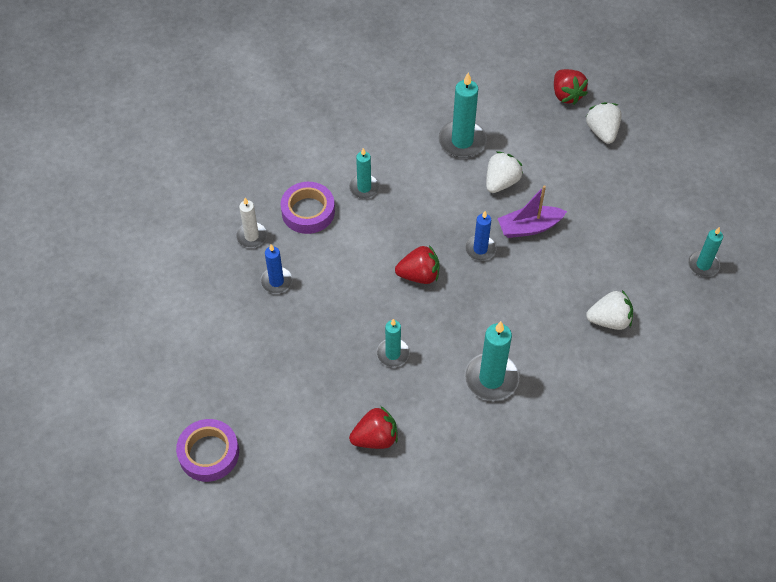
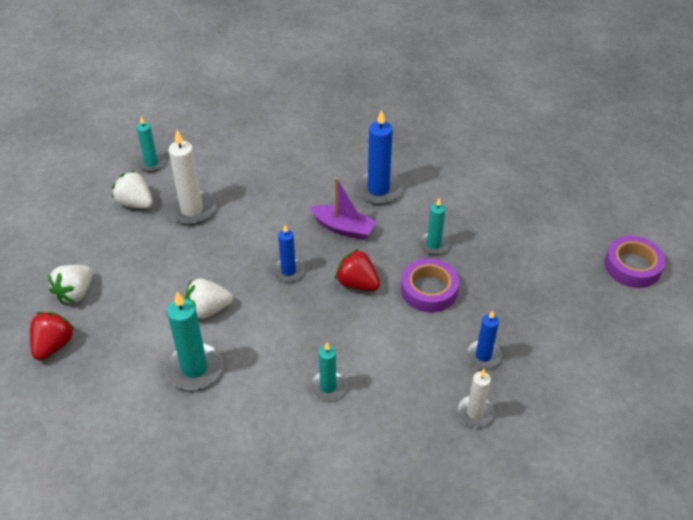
camera: 140 degrees left, 10 degrees down
purple tape [281,182,335,234] -> purple tape moved to [401,258,459,313]
red strawberry [349,406,398,449] -> none
turquoise candle [465,321,519,401] -> blue candle [355,110,403,205]
purple boat [498,185,567,238] -> purple boat moved to [310,177,377,240]
white strawberry [586,290,633,330] -> white strawberry moved to [112,171,153,209]
none -> white candle [166,130,216,225]

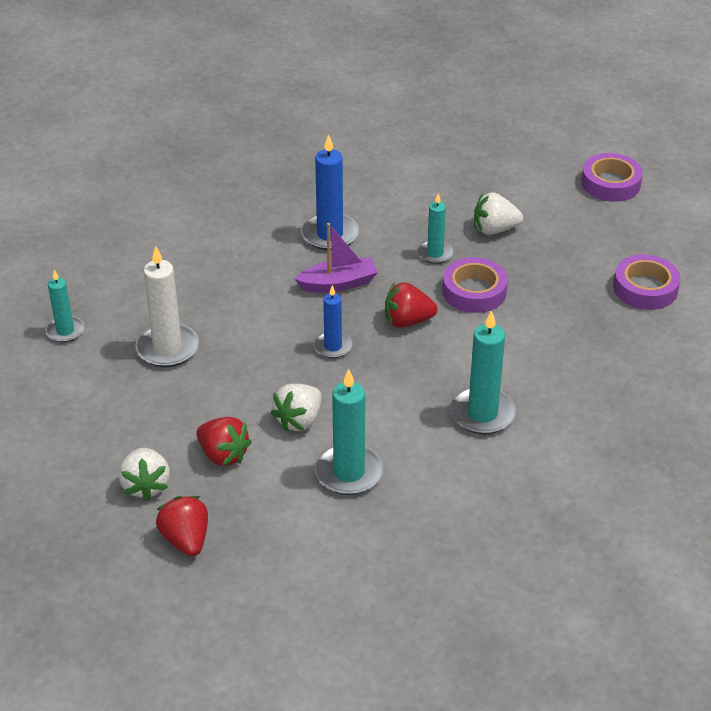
camera: 40 degrees left, 5 degrees down
white strawberry [112,171,153,209] -> white strawberry moved to [474,192,523,235]
turquoise candle [310,342,346,400] -> turquoise candle [450,310,516,434], size x1.62
white candle [457,369,494,427] -> none
blue candle [466,310,502,369] -> none
none -> red strawberry [196,417,252,466]
none -> purple tape [613,255,680,310]

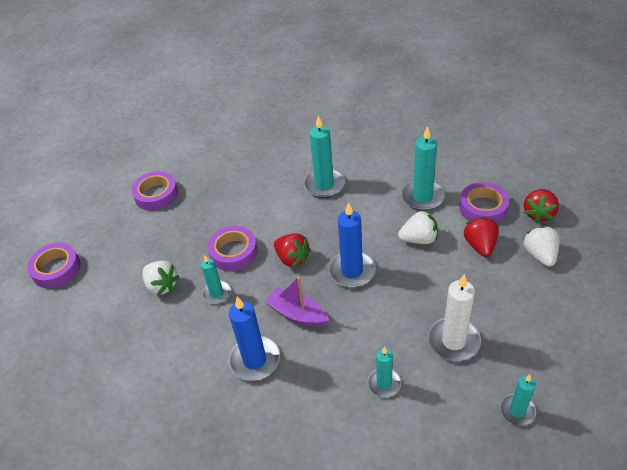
camera: 130 degrees left, 5 degrees up
white strawberry [118,448,170,501] -> white strawberry turned 45 degrees counterclockwise [522,226,560,267]
blue candle [314,285,352,358] -> blue candle [328,202,376,288], size x1.62
none -> turquoise candle [368,347,401,398]
none -> purple tape [459,182,509,223]

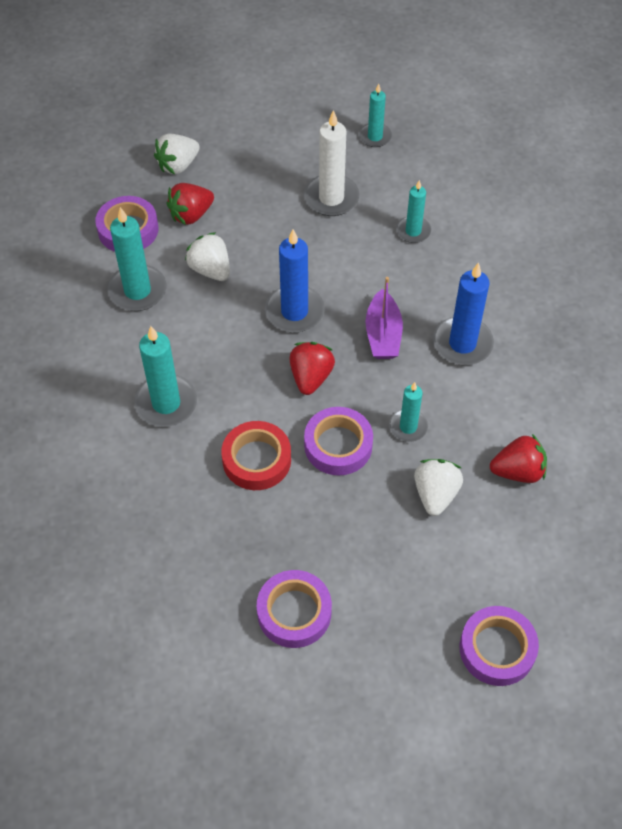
camera: 125 degrees left, 10 degrees up
red strawberry [524,189,559,223] -> red strawberry moved to [490,434,547,483]
none -> red tape [221,421,291,490]

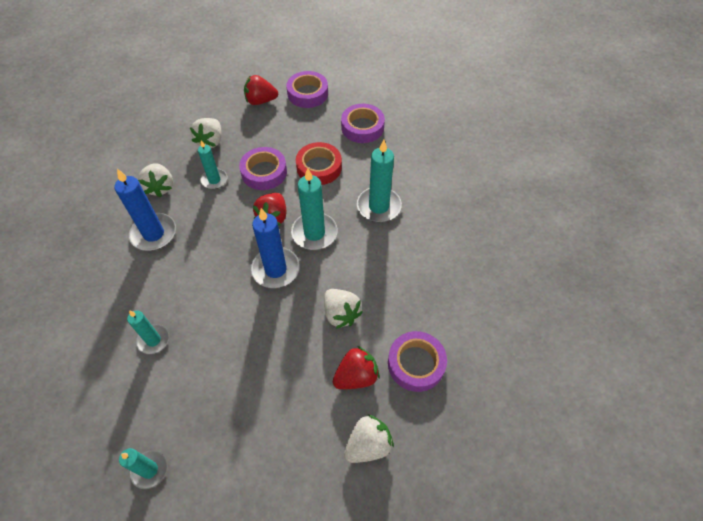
camera: 175 degrees left, 0 degrees up
turquoise candle [107,207,167,311] -> turquoise candle moved to [291,168,338,250]
white candle [304,110,359,216] -> none
purple boat [365,277,403,359] -> none
purple tape [460,606,539,686] -> purple tape moved to [341,104,385,143]
red strawberry [490,434,547,483] -> red strawberry moved to [244,75,278,105]
none -> white strawberry [138,163,173,198]

